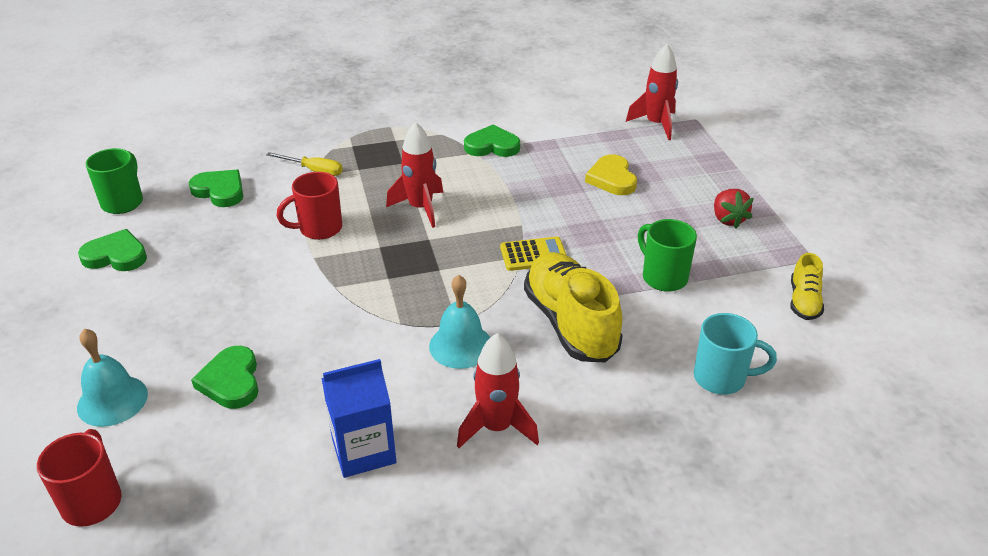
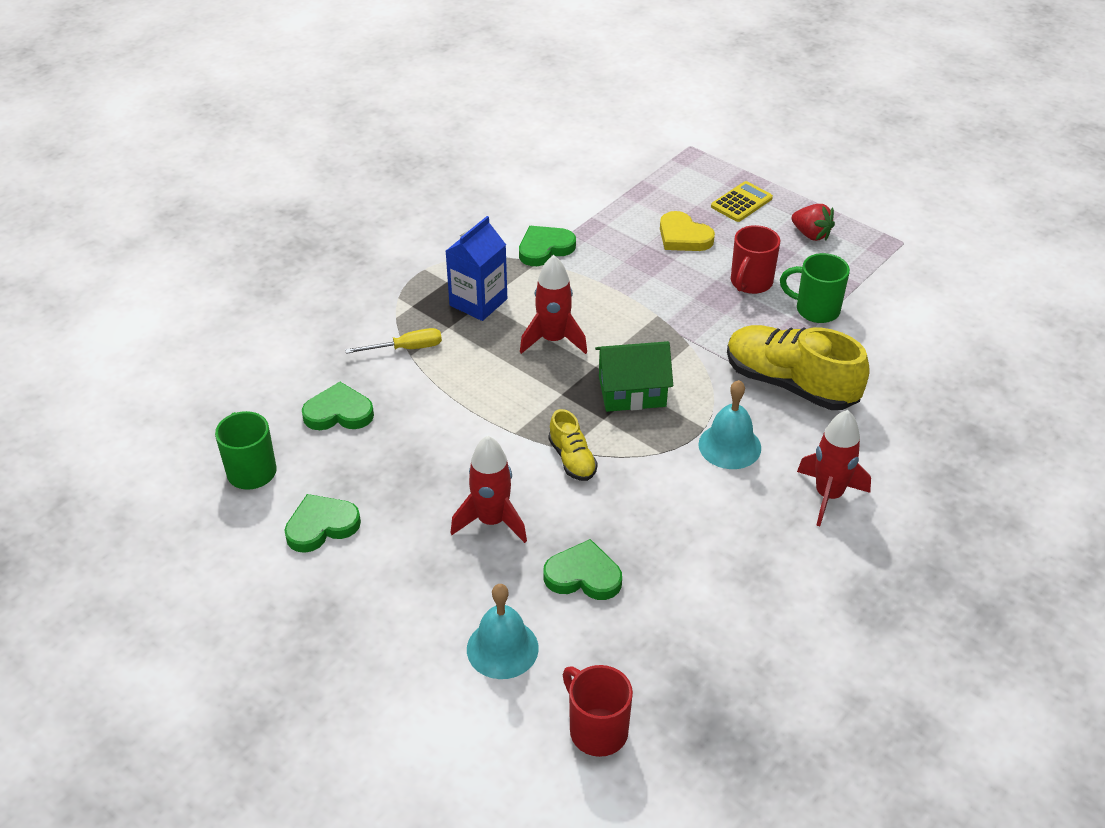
camera: 35 degrees left, 5 degrees up
green heart [191,346,259,409] -> green heart turned 150 degrees clockwise [544,539,622,600]
red mug [277,172,342,240] -> red mug moved to [731,225,780,294]
blue carton [321,359,396,478] -> blue carton moved to [446,216,507,321]
yellow calculator [500,237,566,271] -> yellow calculator moved to [711,181,773,222]
red rocket [626,44,678,140] -> red rocket moved to [451,436,527,543]
turquoise mug [694,313,777,395] -> none
yellow shoe [790,253,824,320] -> yellow shoe moved to [549,409,598,481]
none -> green house [595,341,673,412]

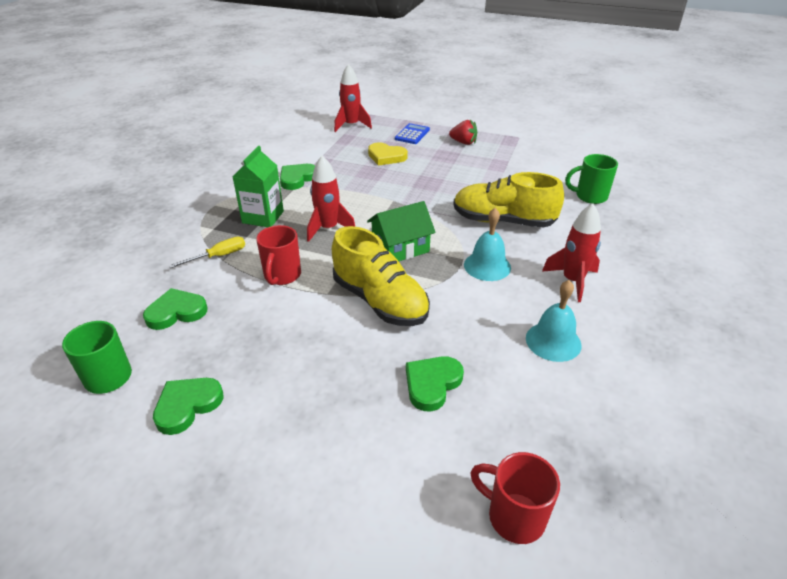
camera: 20 degrees left, 5 degrees down
blue carton [446,216,507,321] -> green carton [233,146,284,227]
red rocket [451,436,527,543] -> red rocket moved to [334,64,372,132]
turquoise bell [467,584,539,679] -> turquoise bell moved to [526,280,582,362]
green heart [544,539,622,600] -> green heart turned 45 degrees counterclockwise [406,356,464,412]
yellow shoe [549,409,598,481] -> yellow shoe [332,226,430,326], size x1.99
yellow calculator [711,181,773,222] -> blue calculator [395,123,430,144]
red mug [731,225,780,294] -> red mug moved to [256,225,301,285]
green mug [780,253,850,323] -> green mug moved to [565,154,618,204]

